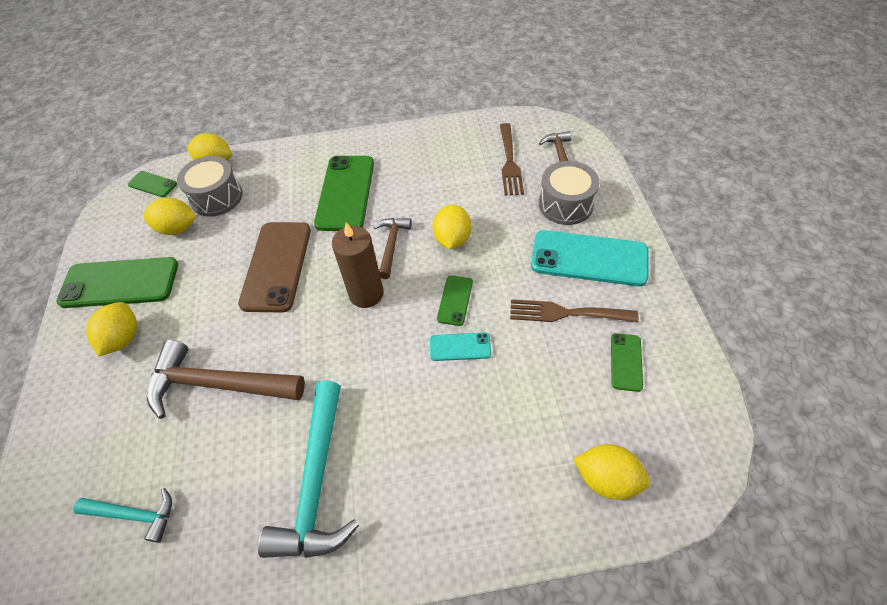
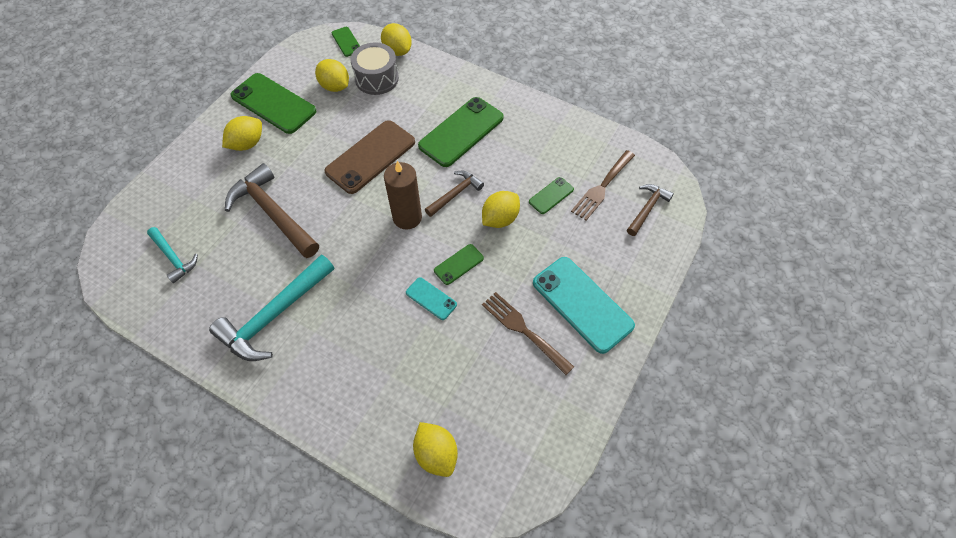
camera: 35 degrees right, 5 degrees up
grey drum [539,161,600,225] -> none
green phone [611,333,643,392] -> green phone moved to [529,177,574,214]

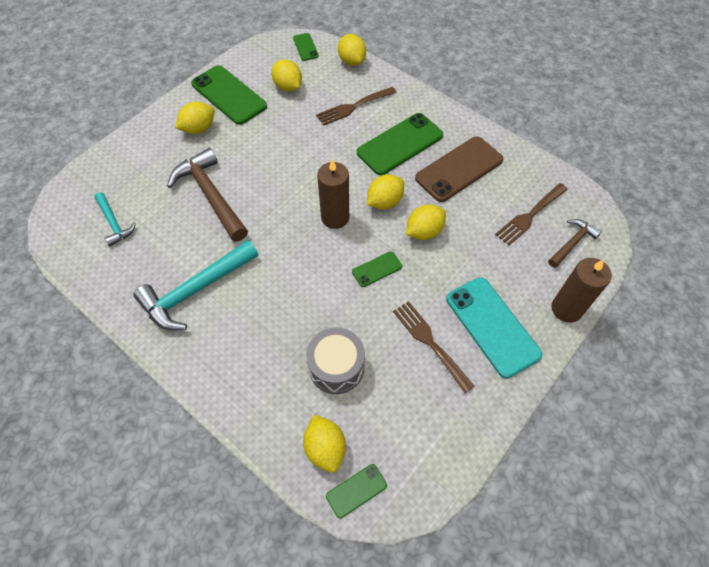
camera: 10 degrees right, 0 degrees up
brown phone [324,120,415,194] -> brown phone moved to [415,136,503,202]
grey drum [351,42,399,95] -> grey drum moved to [306,327,365,394]
turquoise phone [406,277,457,320] -> none
brown hammer [425,170,484,217] -> yellow lemon [367,174,404,209]
green phone [529,177,574,214] -> green phone moved to [326,464,387,518]
none -> brown fork [316,87,397,126]
none -> brown candle [551,258,612,323]

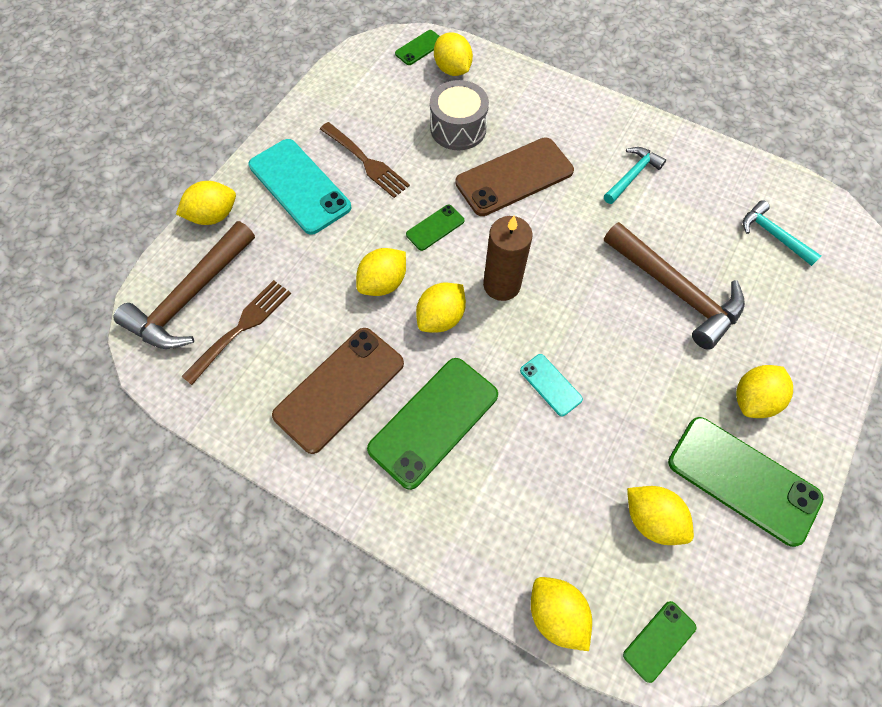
camera: 170 degrees right, 5 degrees up
turquoise hammer [133,240,258,330] -> turquoise hammer [604,147,666,204], size x0.55
green phone [293,33,319,61] -> green phone turned 75 degrees clockwise [623,601,696,683]
brown fork [316,87,397,126] -> none
brown hammer [548,219,602,268] -> brown hammer [113,221,255,349], size x1.81
brown candle [551,258,612,323] -> yellow lemon [176,181,236,225]
none -> brown phone [455,137,574,216]
none -> turquoise phone [520,354,583,417]

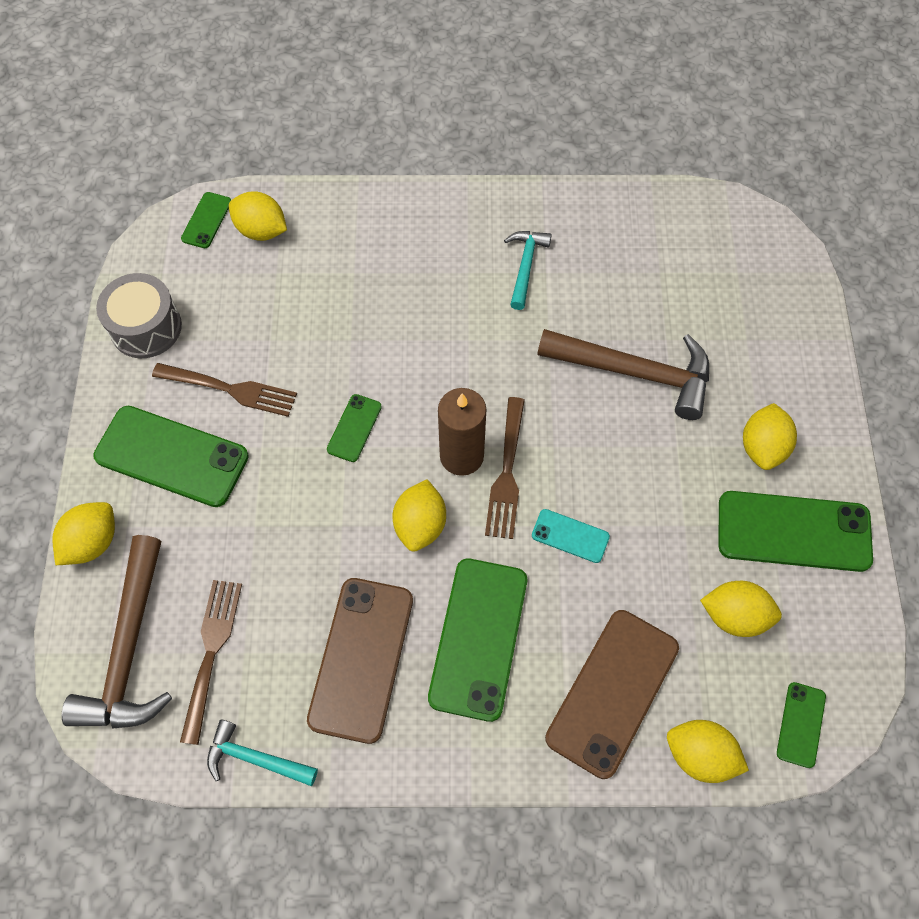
camera: 30 degrees left, 0 degrees up
turquoise phone [249,139,351,235] -> green phone [93,406,249,507]
yellow lemon [356,248,406,296] -> none
grey drum [430,80,489,150] -> grey drum moved to [96,273,182,358]
brown phone [455,137,574,216] -> brown phone moved to [545,610,679,779]
turquoise hammer [743,200,821,266] -> turquoise hammer moved to [207,719,318,786]
none -> brown fork [485,397,525,539]

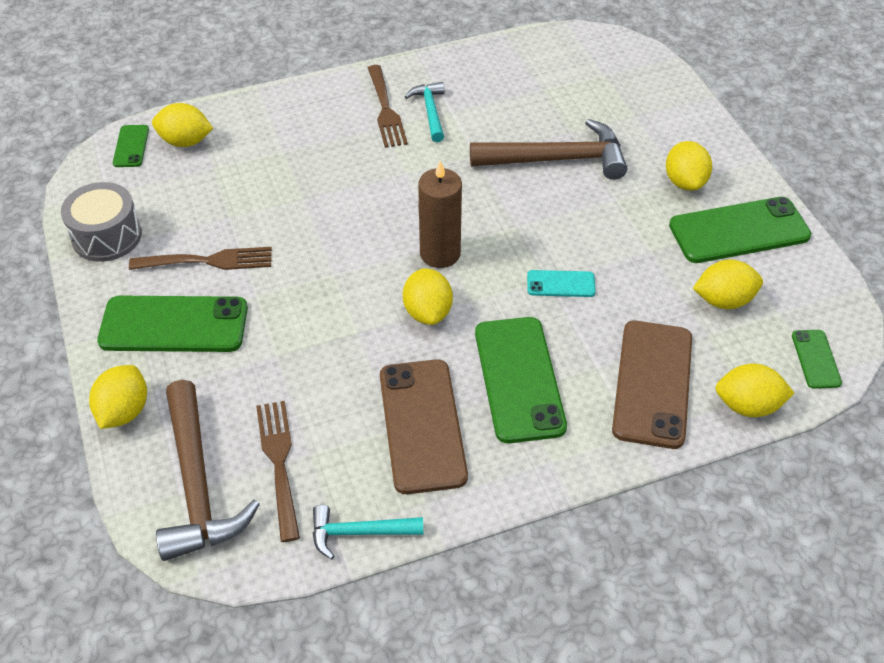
camera: 20 degrees left, 15 degrees down
green phone [327,394,382,462] -> none
brown fork [485,397,525,539] -> brown fork moved to [368,65,408,148]

